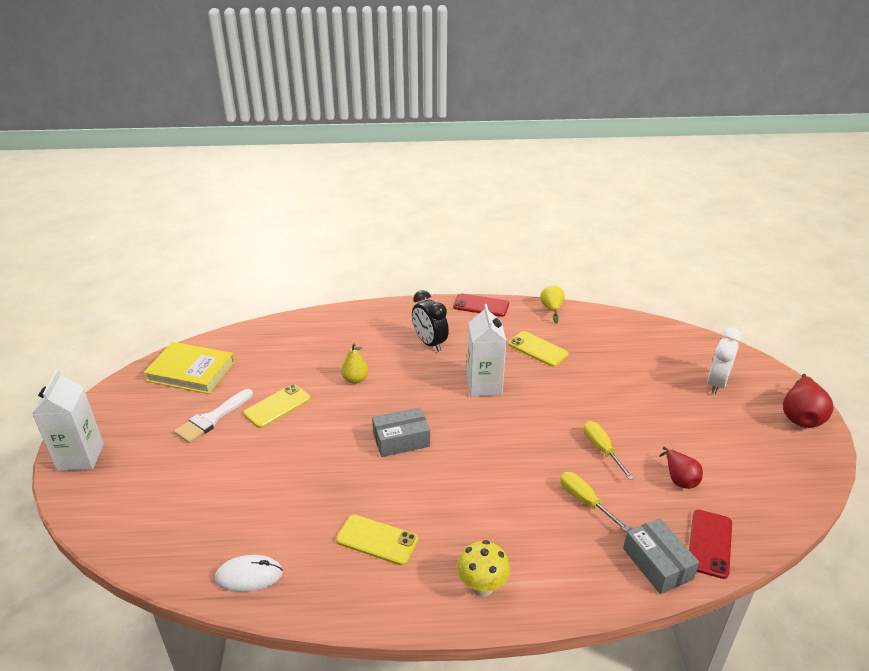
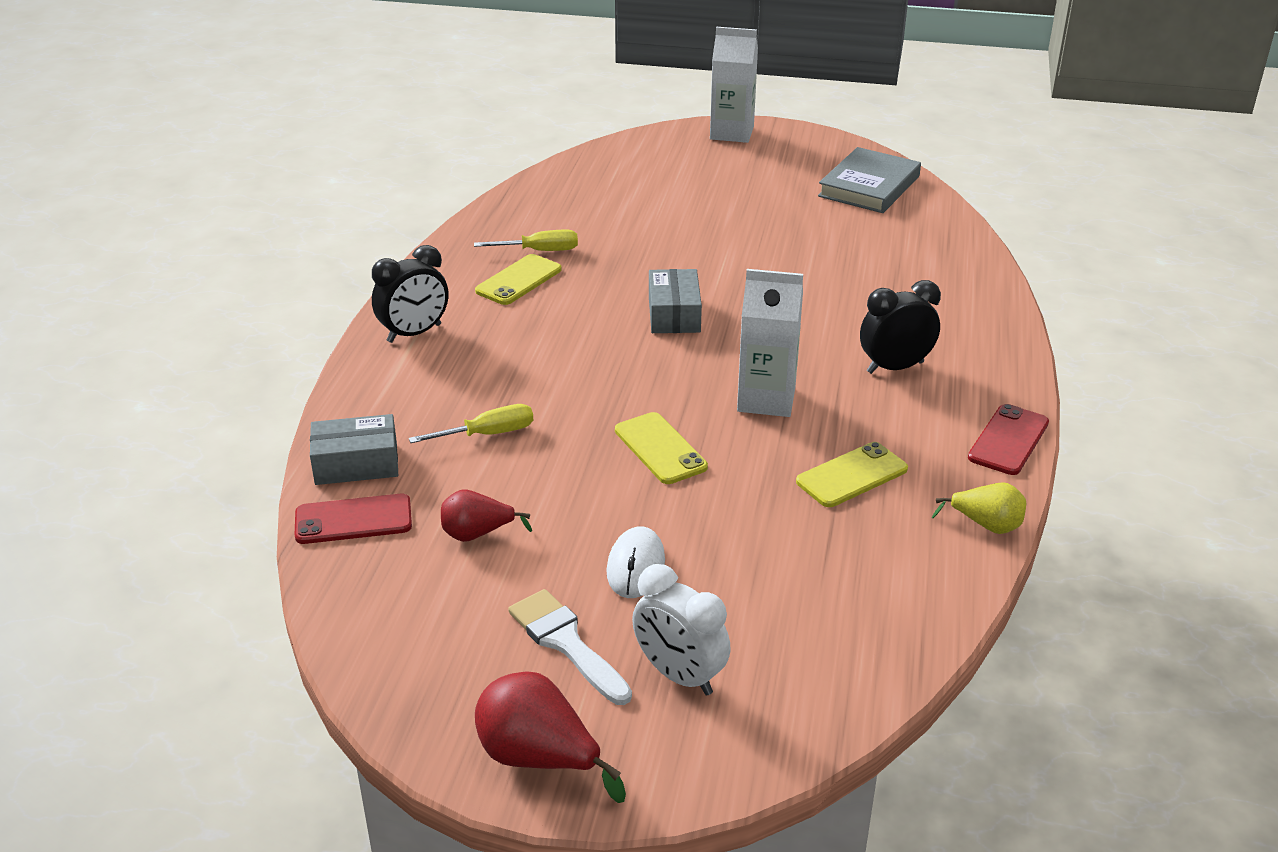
camera: 105 degrees right, 0 degrees up
yellow book [143,342,235,394] -> grey book [818,147,921,213]
white brush [174,389,253,443] -> white brush moved to [508,589,632,705]
white mouse [215,555,283,592] -> white mouse moved to [606,526,665,598]
yellow phone [243,384,311,428] -> yellow phone moved to [615,412,708,484]
yellow pear [341,344,368,384] -> none
yellow mushroom [457,540,510,597] -> black clock [372,245,448,343]
yellow screwdriver [584,421,634,480] -> yellow screwdriver moved to [474,230,578,251]
red phone [689,510,732,579] -> red phone turned 45 degrees counterclockwise [295,494,412,544]

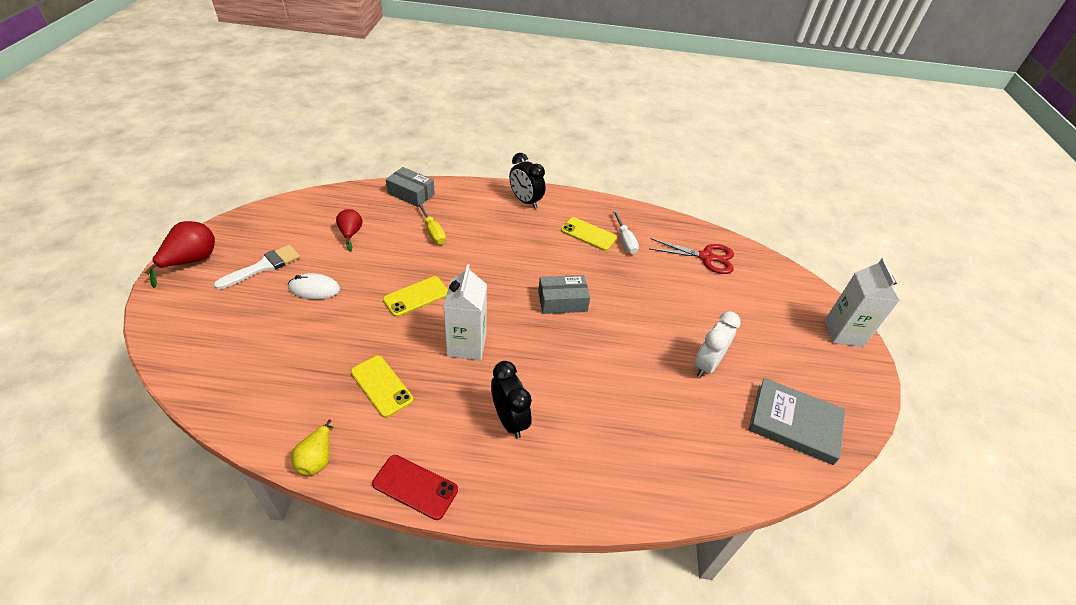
camera: 80 degrees right, 10 degrees up
red phone [295,494,412,544] -> none
grey box [310,414,398,485] -> grey box turned 45 degrees counterclockwise [386,167,435,207]
yellow screwdriver [474,230,578,251] -> white screwdriver [613,210,639,254]
white clock [632,564,731,696] -> white clock moved to [695,311,741,378]
none -> red scissors [649,238,734,274]

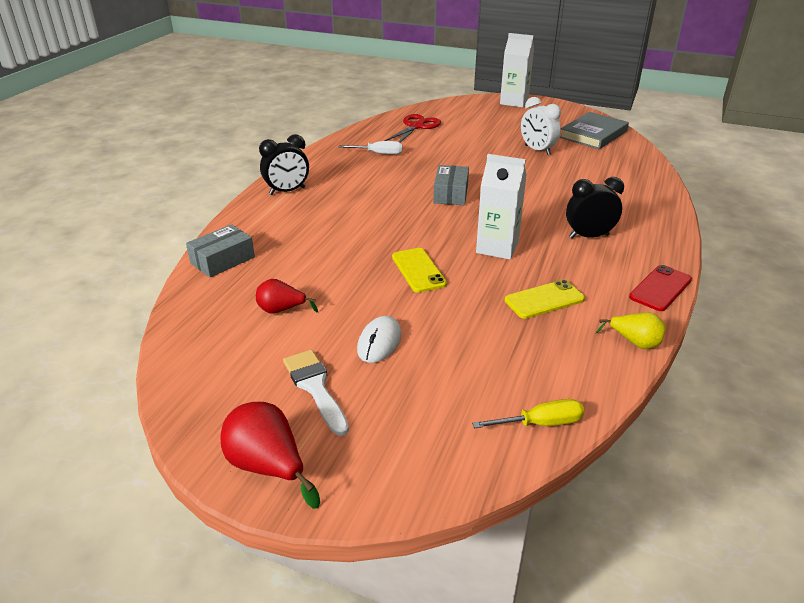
camera: 70 degrees left, 10 degrees down
yellow screwdriver [418,203,446,245] -> yellow screwdriver moved to [472,399,584,428]
yellow phone [561,217,617,251] -> none

